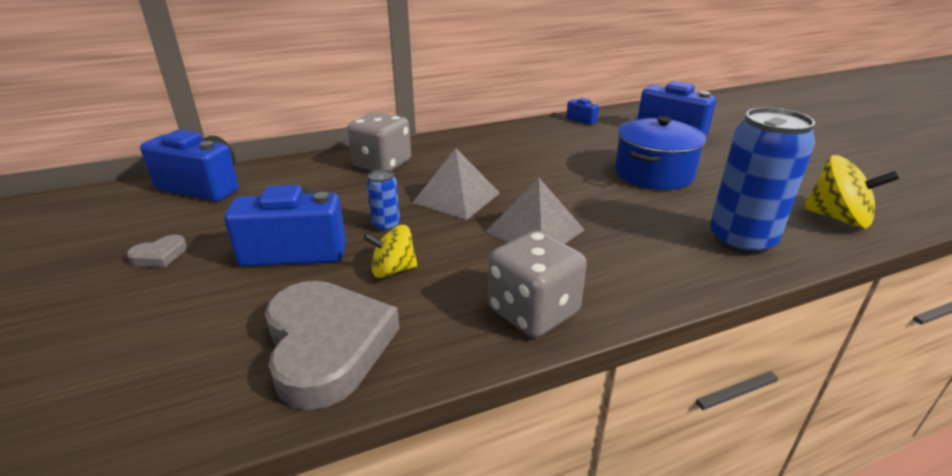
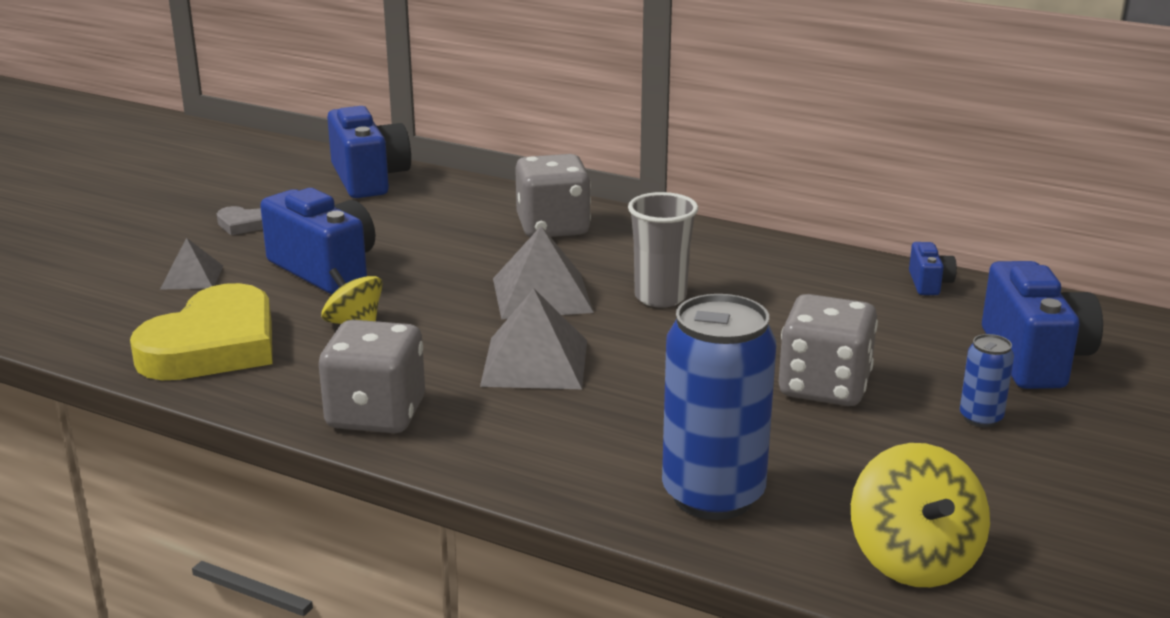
camera: 50 degrees right, 5 degrees down
grey heart [265,281,400,410] -> yellow heart [130,283,272,380]
blue can [367,169,400,231] -> blue can moved to [960,334,1014,427]
blue pot [615,116,706,190] -> grey dice [779,294,878,406]
none -> grey pyramid [160,238,223,289]
none -> grey cup [628,192,698,308]

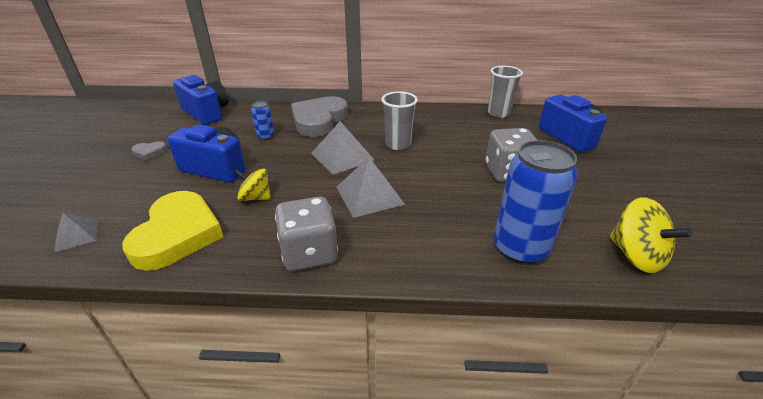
camera: 25 degrees left, 10 degrees up
grey pyramid [160,238,223,289] -> grey pyramid moved to [54,212,98,252]
grey dice [515,154,591,237] -> grey heart [291,96,348,137]
blue camera [909,242,957,295] -> grey cup [488,66,523,118]
blue can [960,334,1014,427] -> blue can moved to [251,101,274,140]

